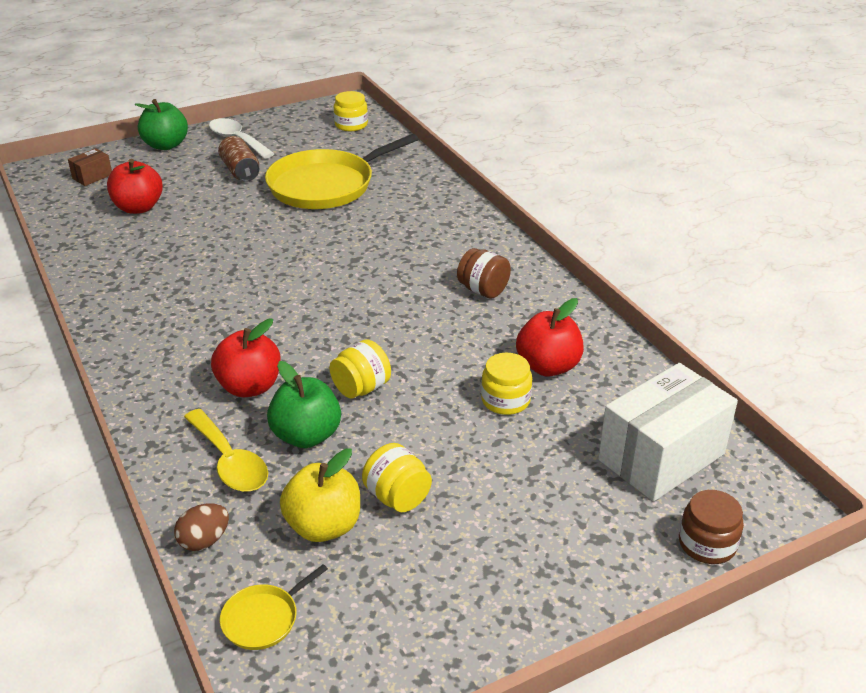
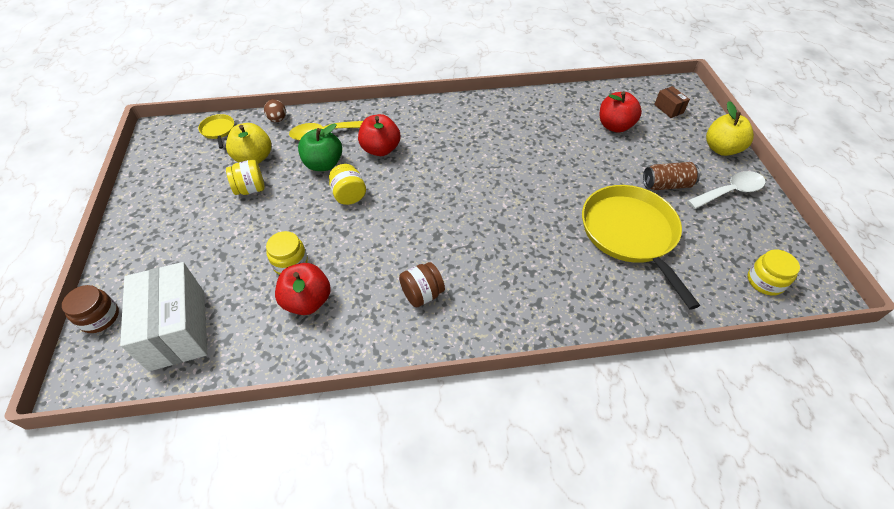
camera: 110 degrees right, 15 degrees up
green apple [135,99,188,150] -> yellow apple [706,101,754,156]

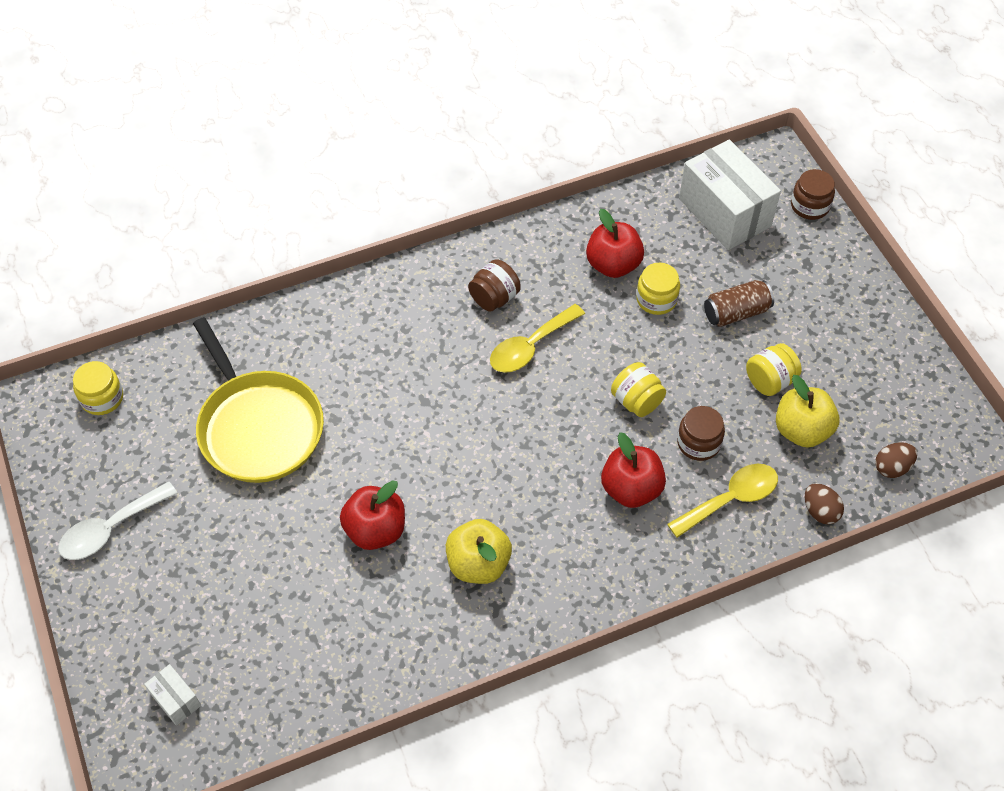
camera: 165 degrees right, 5 degrees up
yellow pan [198,114,234,149] -> brown egg [875,442,917,478]
green apple [298,124,342,171] -> brown jar [677,406,725,461]
red apple [600,91,642,133] -> red apple moved to [340,480,405,550]
brown can [643,162,700,190] -> brown can moved to [704,280,774,327]
brown box [654,86,690,118] -> white box [144,664,201,725]
yellow apple [706,101,754,156] -> yellow apple moved to [446,519,512,584]
none -> yellow spoon [490,304,585,373]

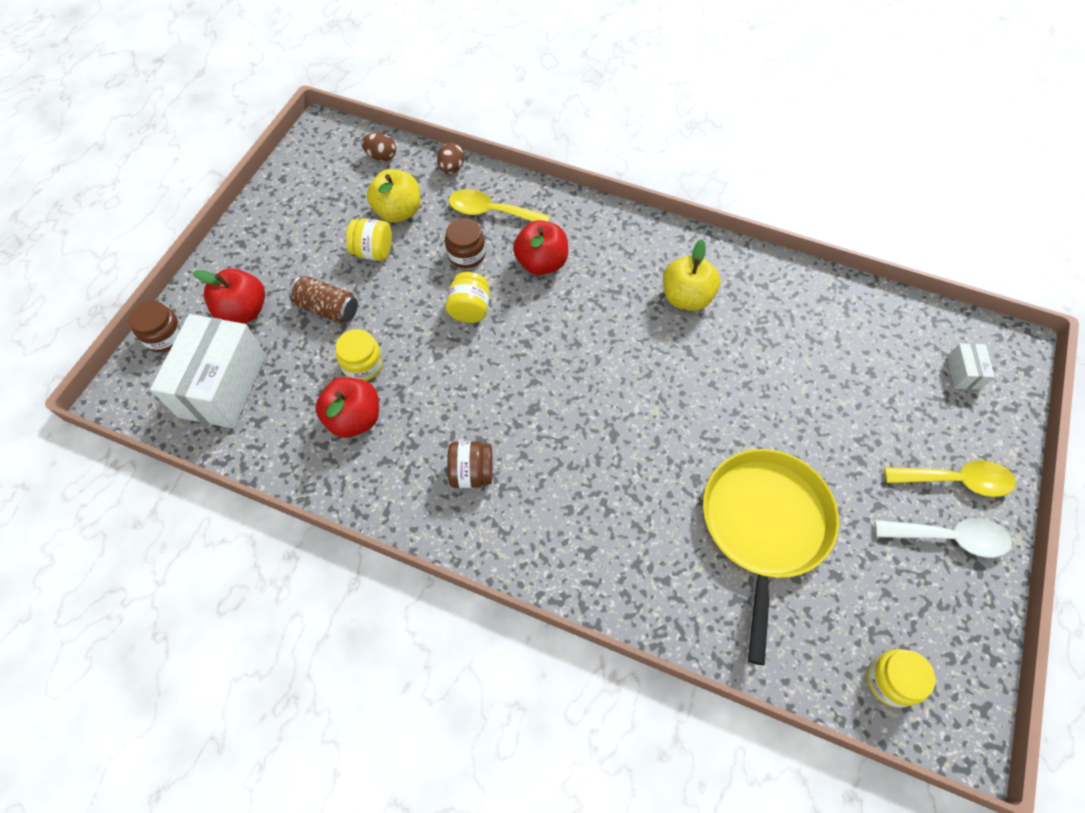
camera: 135 degrees left, 5 degrees up
red apple [340,480,405,550] -> red apple moved to [193,269,265,323]
yellow spoon [490,304,585,373] -> yellow spoon moved to [884,460,1016,497]

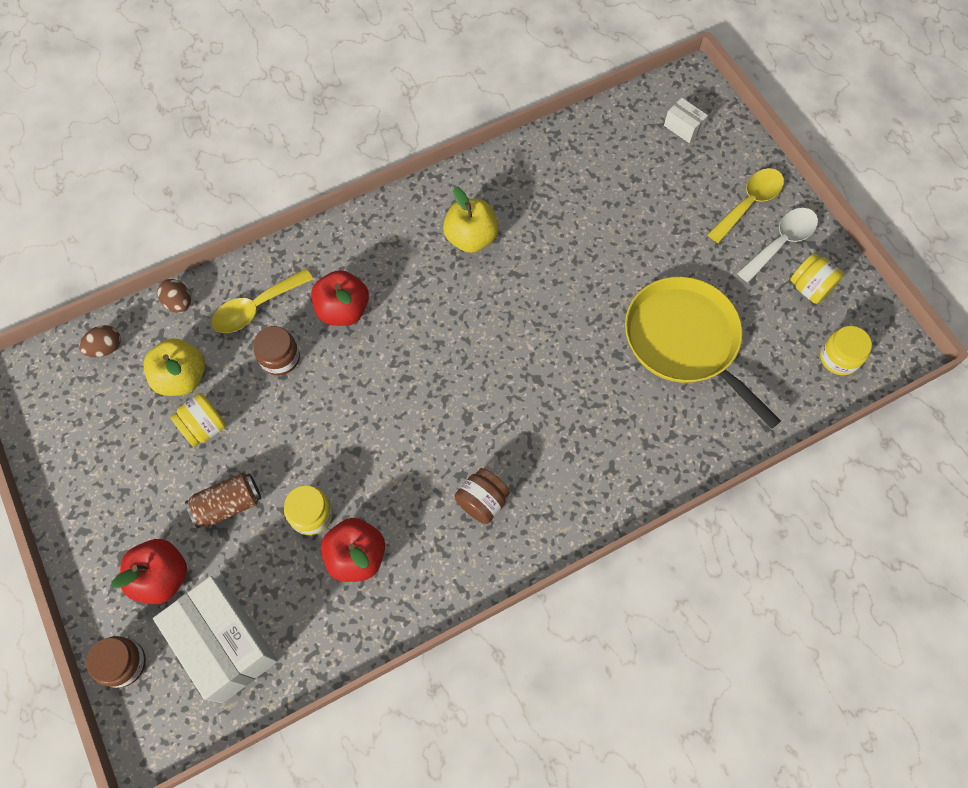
camera: 50 degrees left, 5 degrees up
yellow jar [446,272,490,323] -> yellow jar moved to [790,253,844,304]

